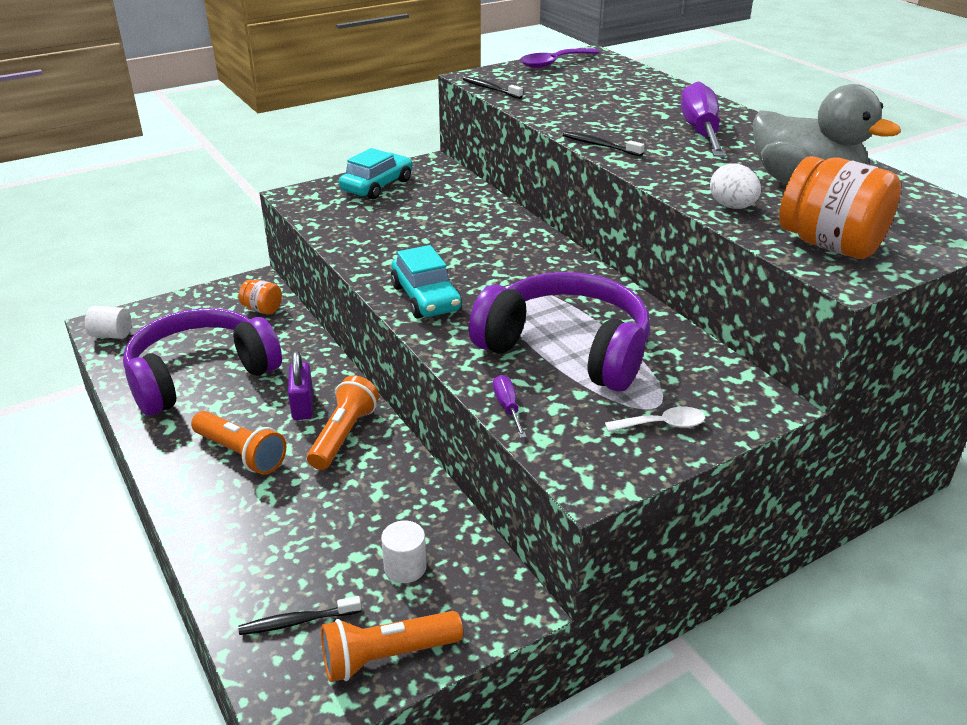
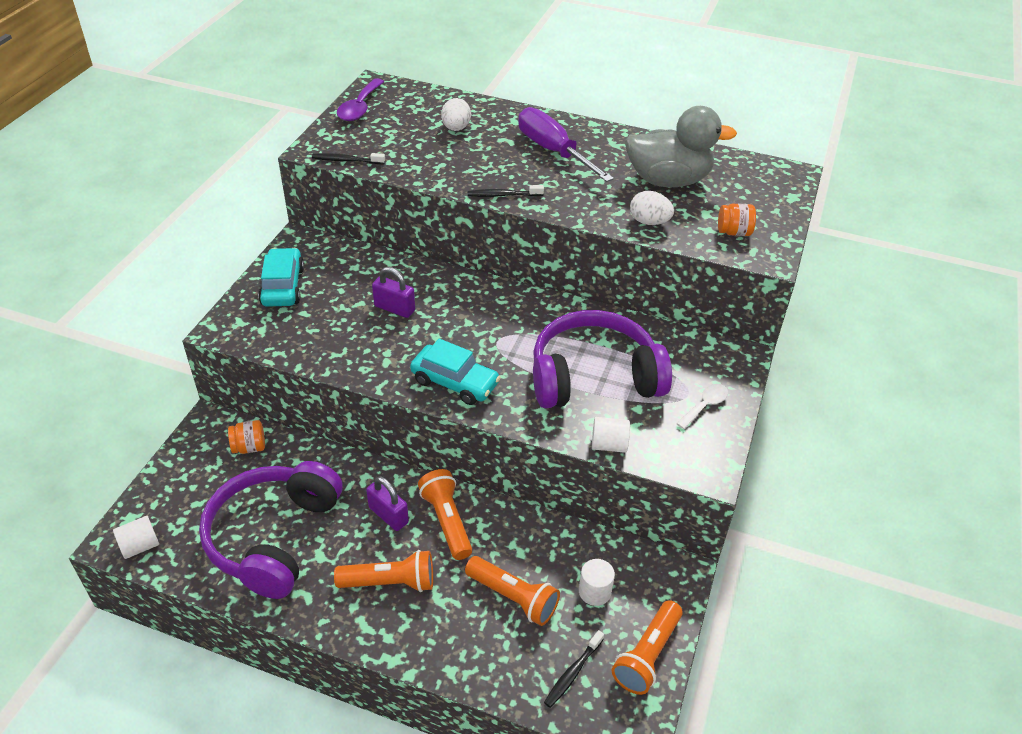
camera: 40 degrees left, 10 degrees up
purple screwdriver [493,375,527,438] -> white cylinder [592,417,630,453]
orange jar [779,156,901,259] -> orange jar [718,204,756,236], size x0.50
none -> purple padlock [372,267,415,318]
none -> white egg [441,98,471,131]
none -> orange flashlight [465,556,560,626]

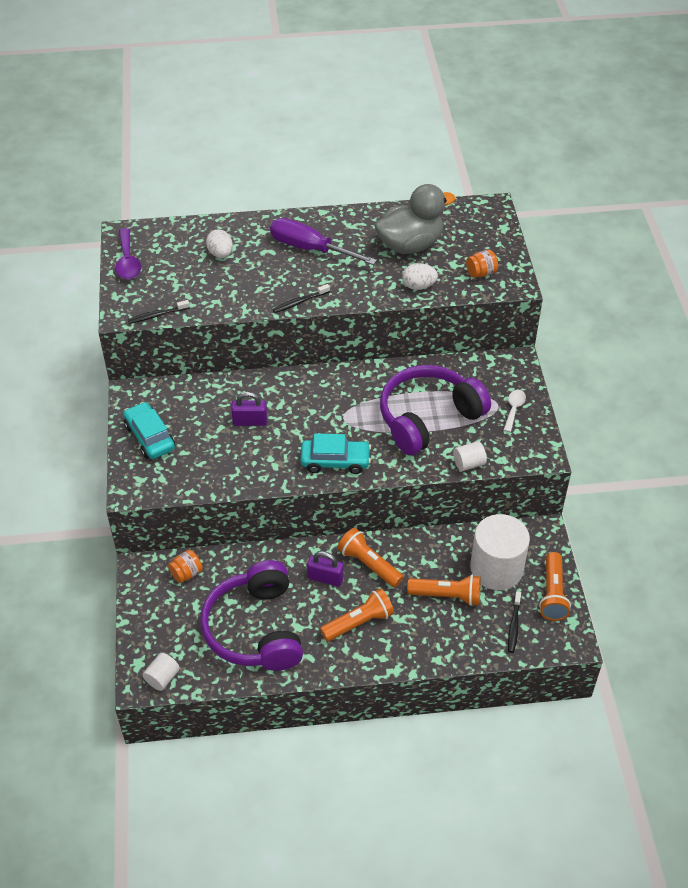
camera: 25 degrees left, 5 degrees up
white cylinder [579,559,615,606] -> white cylinder [470,514,530,590], size x2.19

